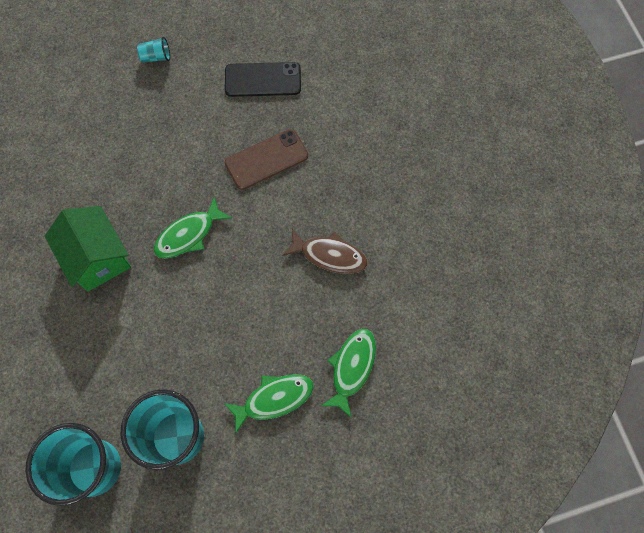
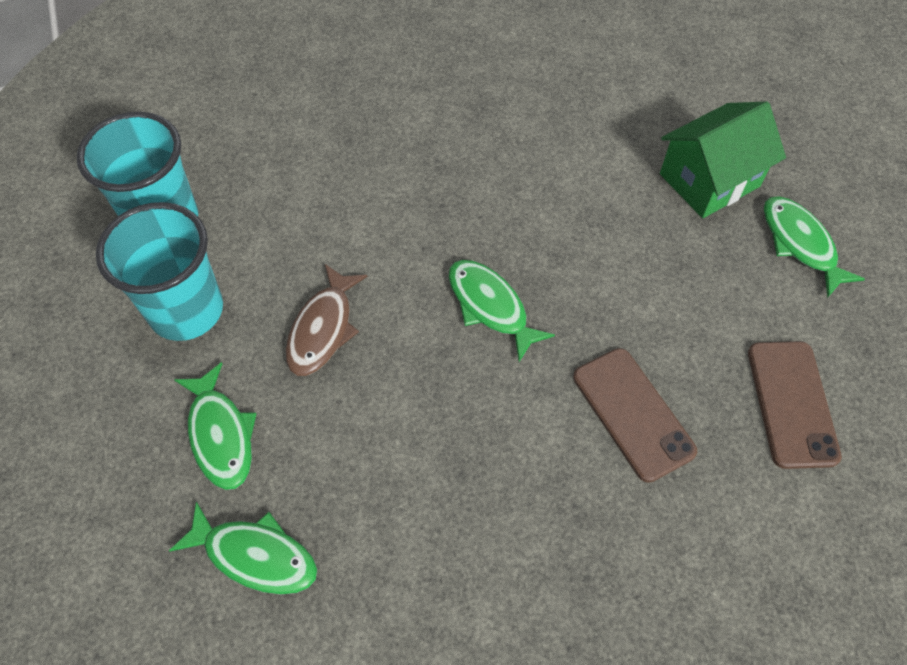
camera: 90 degrees right, 10 degrees down
green house [45,206,131,292] -> green house moved to [660,101,786,218]
turquoise cup [137,37,170,63] -> green fish [764,196,865,298]
black phone [225,62,301,97] -> brown phone [748,341,842,469]
brown fish [282,229,367,274] -> brown fish moved to [285,264,368,376]

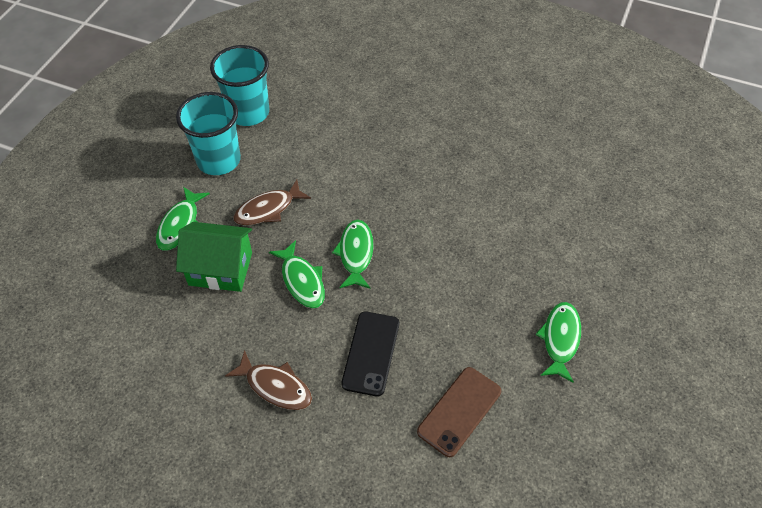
camera: 40 degrees right, 5 degrees down
green fish [169,502,317,594] -> green fish moved to [269,240,325,308]
brown phone [573,348,697,483] -> black phone [341,312,399,397]
green house [660,101,786,218] -> green house moved to [176,222,252,292]
none -> brown fish [225,350,312,410]

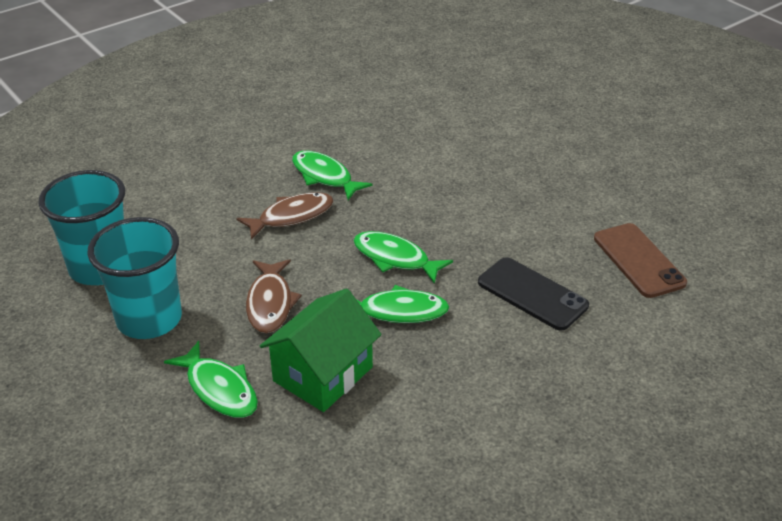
camera: 60 degrees left, 15 degrees down
brown fish [225,350,312,410] -> brown fish moved to [236,192,334,240]
green fish [535,302,581,383] -> green fish moved to [292,151,373,200]

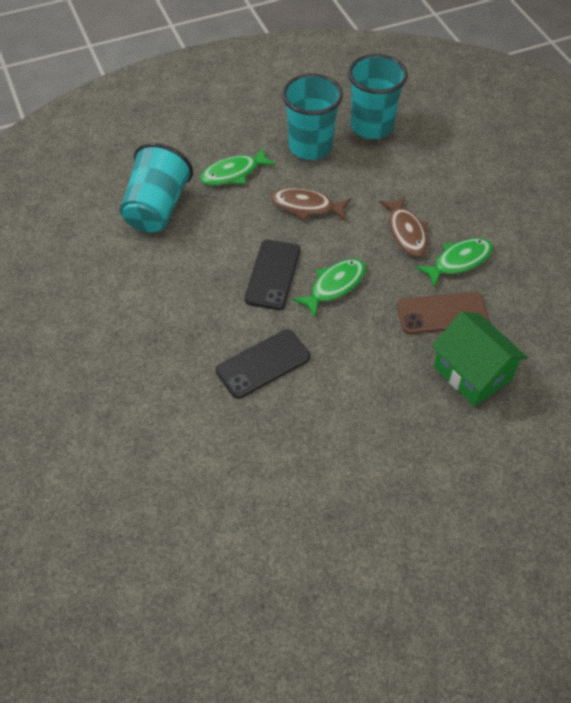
camera: 105 degrees right, 15 degrees up
green house [260,288,382,412] -> green house moved to [431,312,528,406]
green fish [357,285,449,323] -> black phone [245,239,300,310]
brown phone [594,223,687,298] -> brown phone moved to [397,292,489,334]
none -> turquoise cup [120,143,193,233]

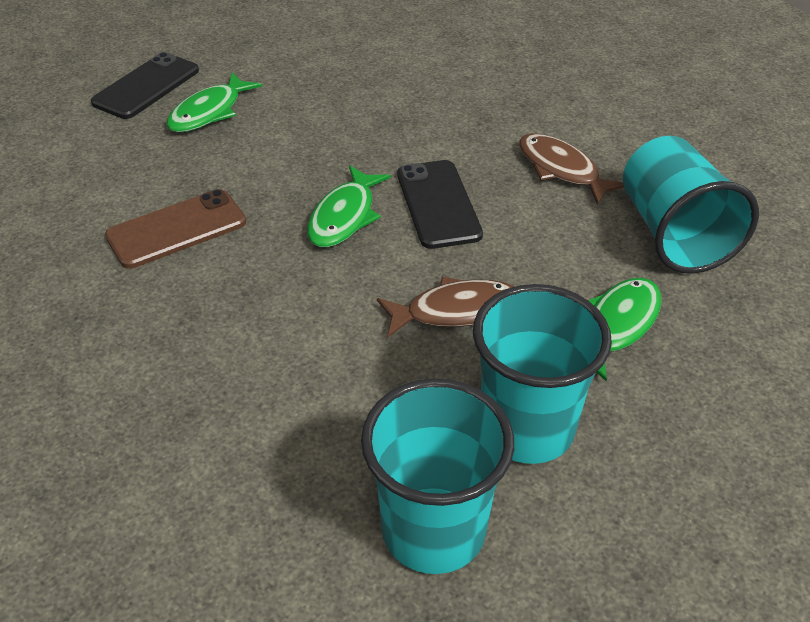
camera: 155 degrees right, 10 degrees down
black phone [216,330,310,399] -> black phone moved to [91,52,199,119]
brown fish [378,196,428,256] -> brown fish moved to [519,133,624,205]
green fish [415,238,493,287] -> green fish moved to [166,73,263,132]
green house [431,312,528,406] -> none

